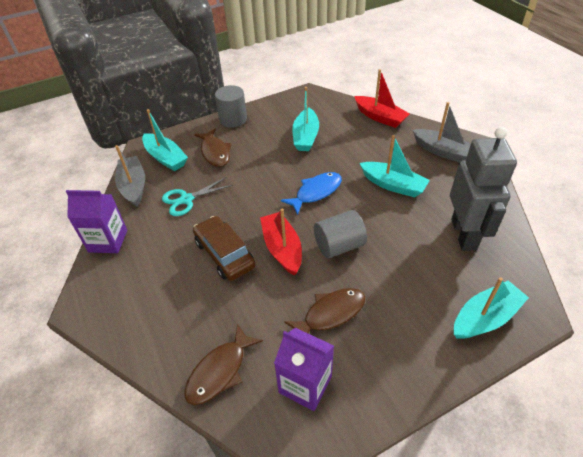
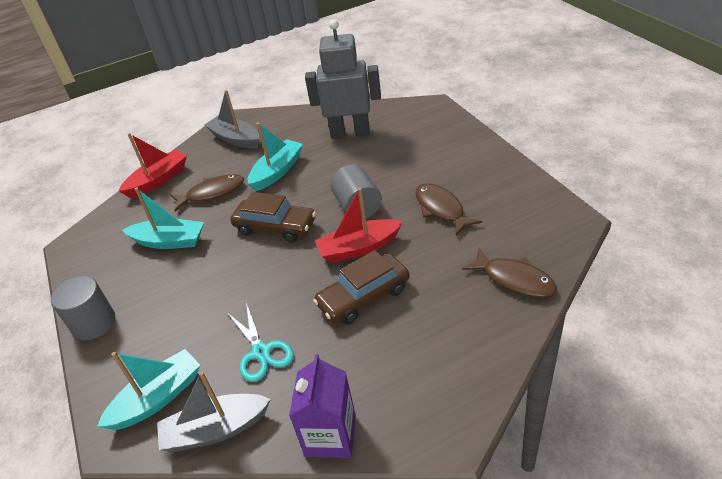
camera: 85 degrees left, 5 degrees down
brown fish [194,128,232,167] -> brown fish moved to [170,174,244,212]
purple carton [274,328,334,411] -> none
blue fish [281,172,342,215] -> brown car [230,192,316,242]
grey boat [413,102,471,163] -> grey boat turned 90 degrees counterclockwise [205,90,260,149]
turquoise boat [454,277,529,339] -> none

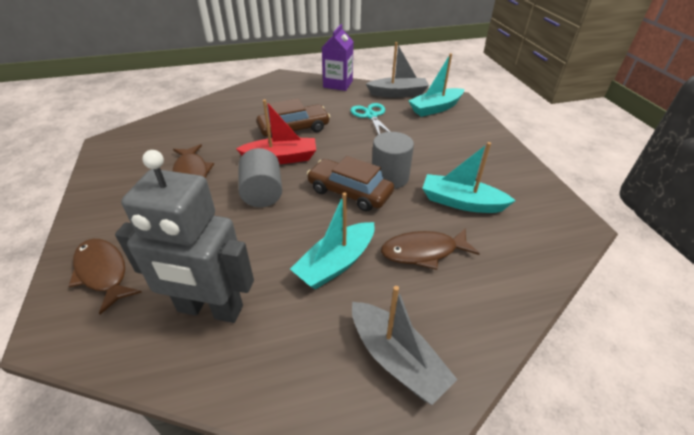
camera: 175 degrees left, 0 degrees up
grey cylinder [51,276,115,340] -> grey cylinder moved to [372,132,414,189]
red boat [119,133,187,198] -> none
brown fish [462,248,557,298] -> brown fish moved to [69,239,142,315]

